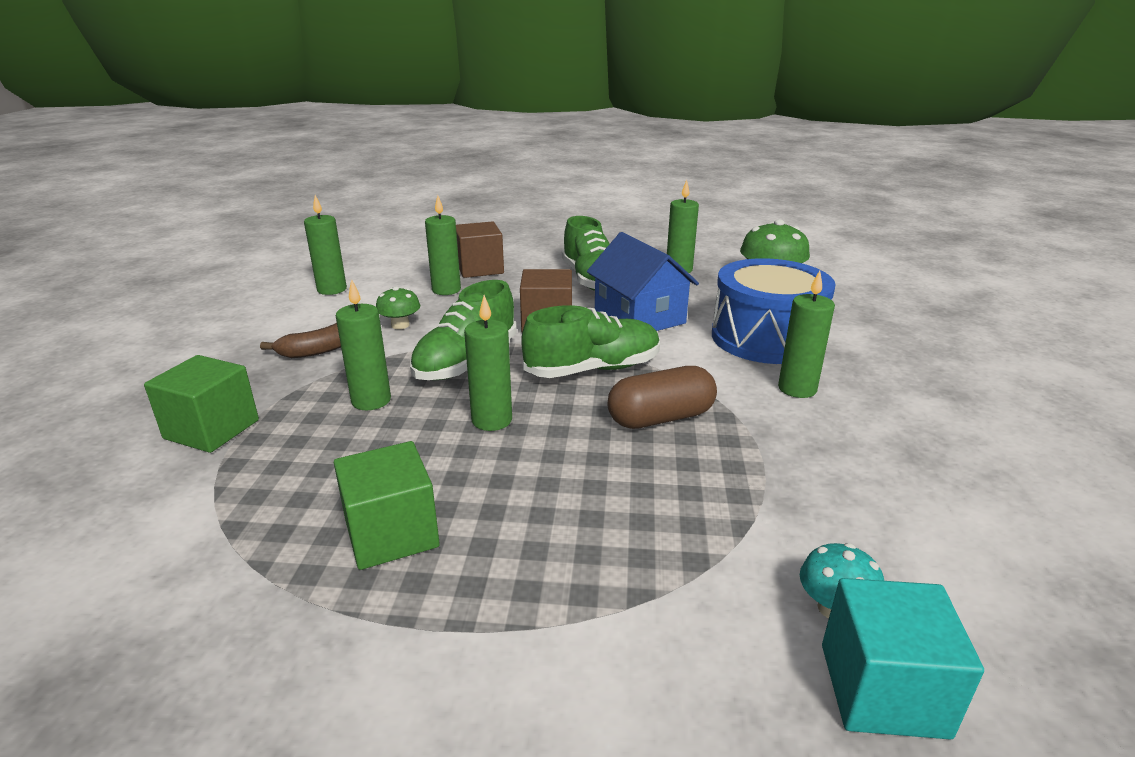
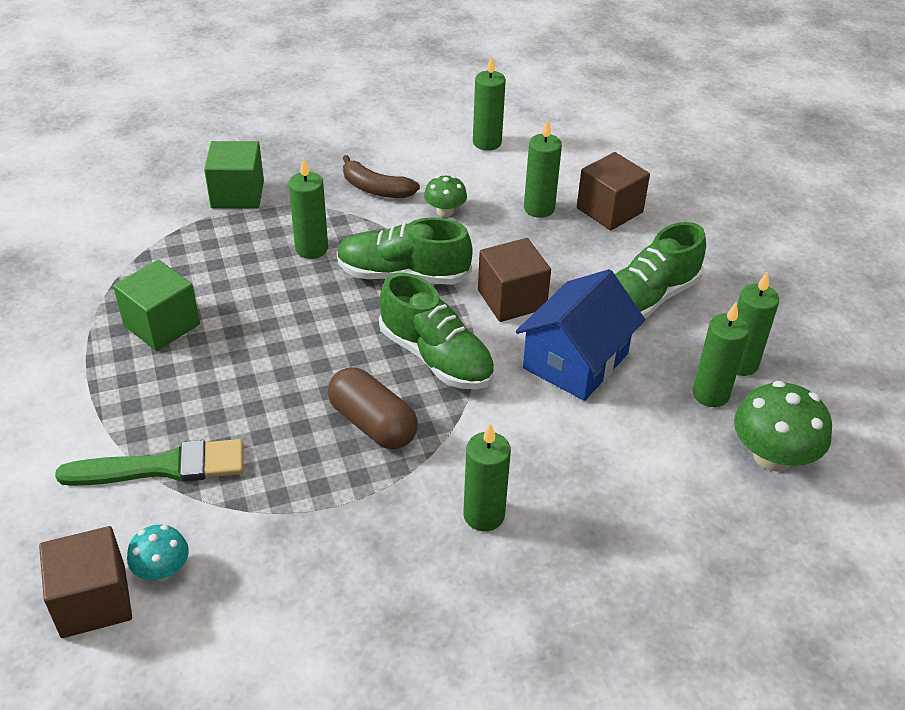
camera: 65 degrees right, 15 degrees up
green candle [464,295,512,431] -> green candle moved to [692,302,749,407]
blue drum [712,258,836,364] -> none
turquoise cube [822,578,984,740] -> brown cube [39,526,132,638]
none -> green brush [55,439,244,486]

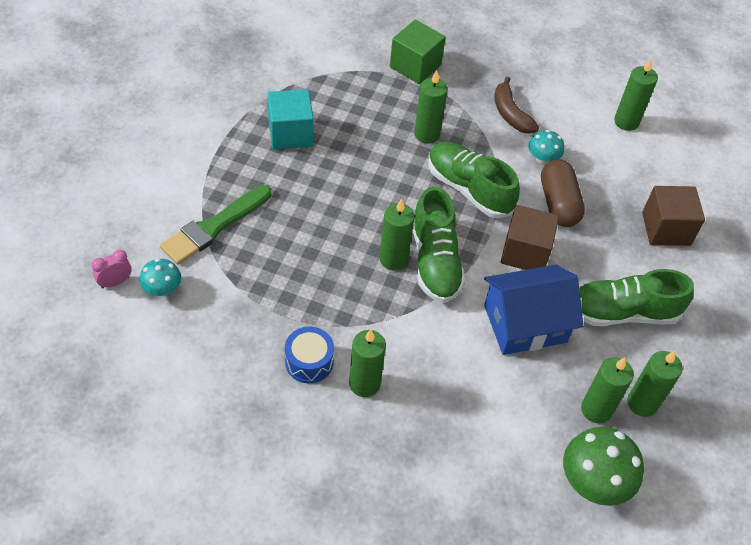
camera: 35 degrees right, 10 degrees up
brown cube [39,526,132,638] -> pink clock [91,250,132,288]
green brush [55,439,244,486] -> green brush turned 105 degrees clockwise [160,185,272,265]
green cube [113,260,200,351] -> turquoise cube [268,89,314,149]
brown capsule [328,367,418,449] -> brown capsule moved to [541,159,585,227]
green mushroom [424,176,467,217] -> turquoise mushroom [528,130,564,164]
green candle [524,119,562,218] -> green candle moved to [379,199,415,270]
none -> blue drum [285,327,334,383]

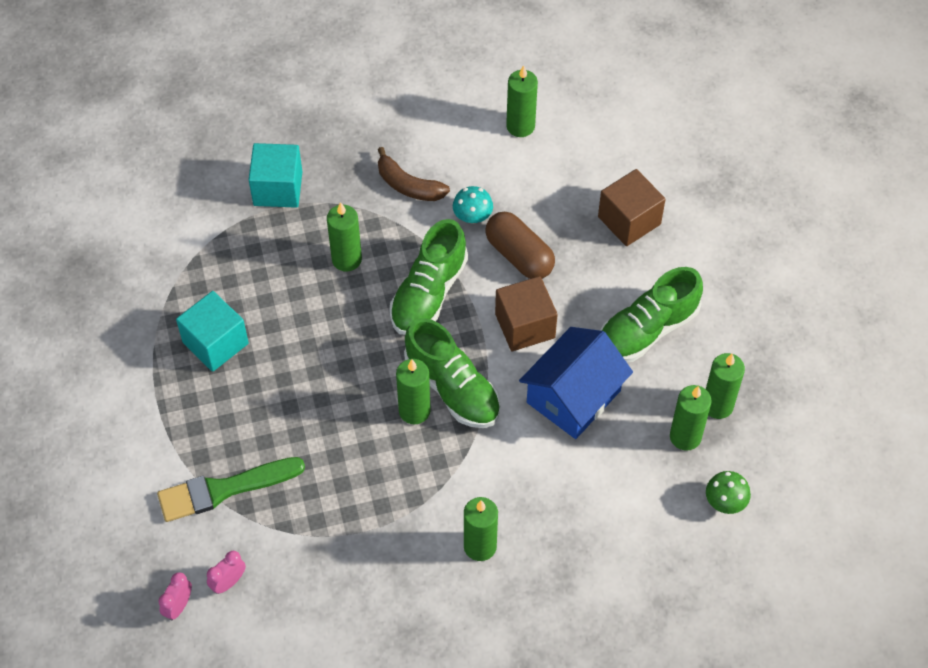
camera: 30 degrees left, 5 degrees up
turquoise mushroom [139,258,181,296] -> pink clock [207,551,246,594]
green brush [160,185,272,265] -> green brush turned 60 degrees clockwise [157,457,305,522]
blue drum [285,327,334,383] -> none
green cube [390,20,446,84] -> turquoise cube [248,143,303,208]
green shoe [428,142,520,218] -> green shoe turned 75 degrees counterclockwise [390,219,468,335]
green mushroom [563,427,644,506] -> green mushroom [706,471,751,514], size x0.57

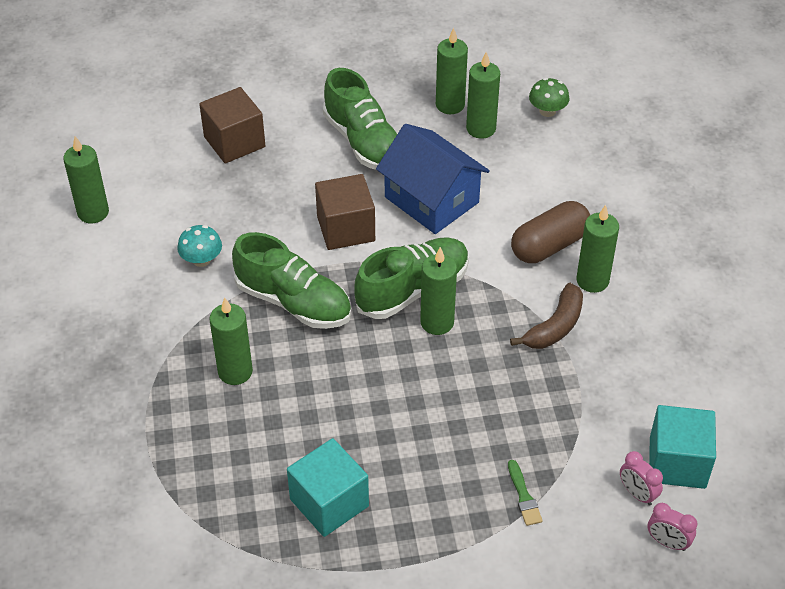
camera: 85 degrees left, 10 degrees down
green brush [157,457,305,522] -> green brush [508,460,543,526], size x0.45
turquoise cube [248,143,303,208] -> turquoise cube moved to [649,405,716,489]
brown banana [378,147,450,201] -> brown banana moved to [510,283,583,349]
brown capsule [485,212,555,279] -> brown capsule moved to [511,201,590,263]

